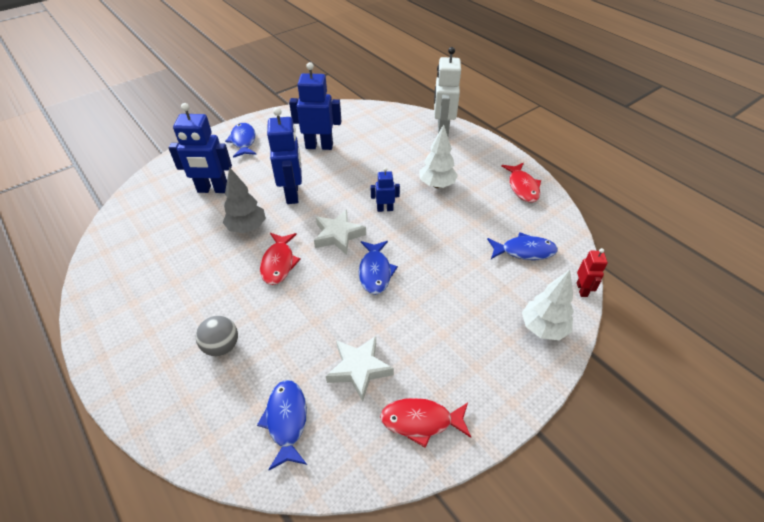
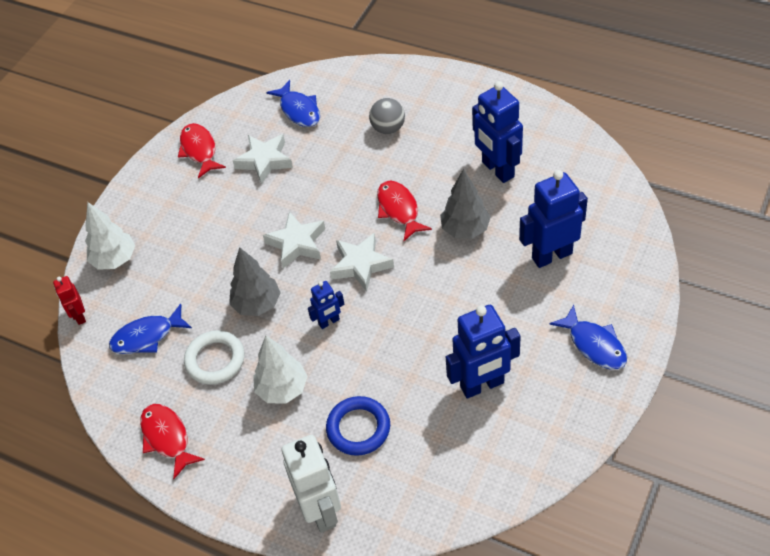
camera: 160 degrees right, 5 degrees up
blue robot [267,107,302,204] -> blue robot moved to [472,81,523,183]
blue fish [359,241,398,295] -> white star [263,211,325,268]
red fish [380,398,471,448] -> red fish turned 90 degrees counterclockwise [178,123,226,178]
none -> white ring [184,330,245,385]
none -> grey tree [229,247,281,316]
none -> blue ring [326,396,390,456]

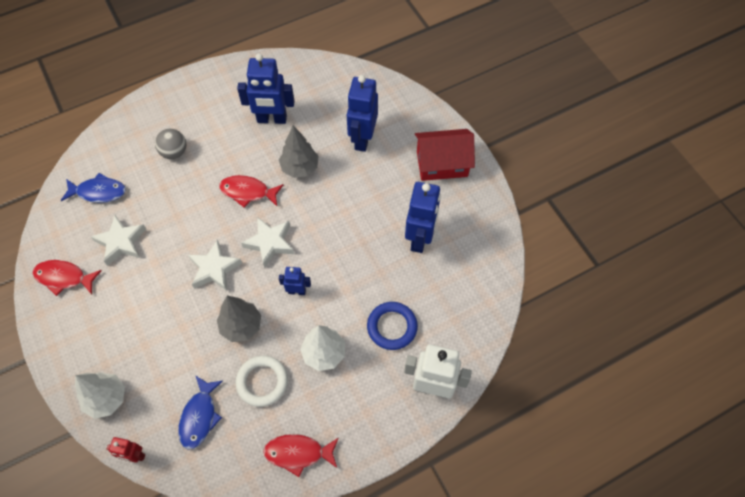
camera: 60 degrees left, 10 degrees up
blue robot [308,281,344,329] -> blue robot turned 90 degrees counterclockwise [279,267,311,295]
blue fish [549,305,627,369] -> red house [415,129,475,181]

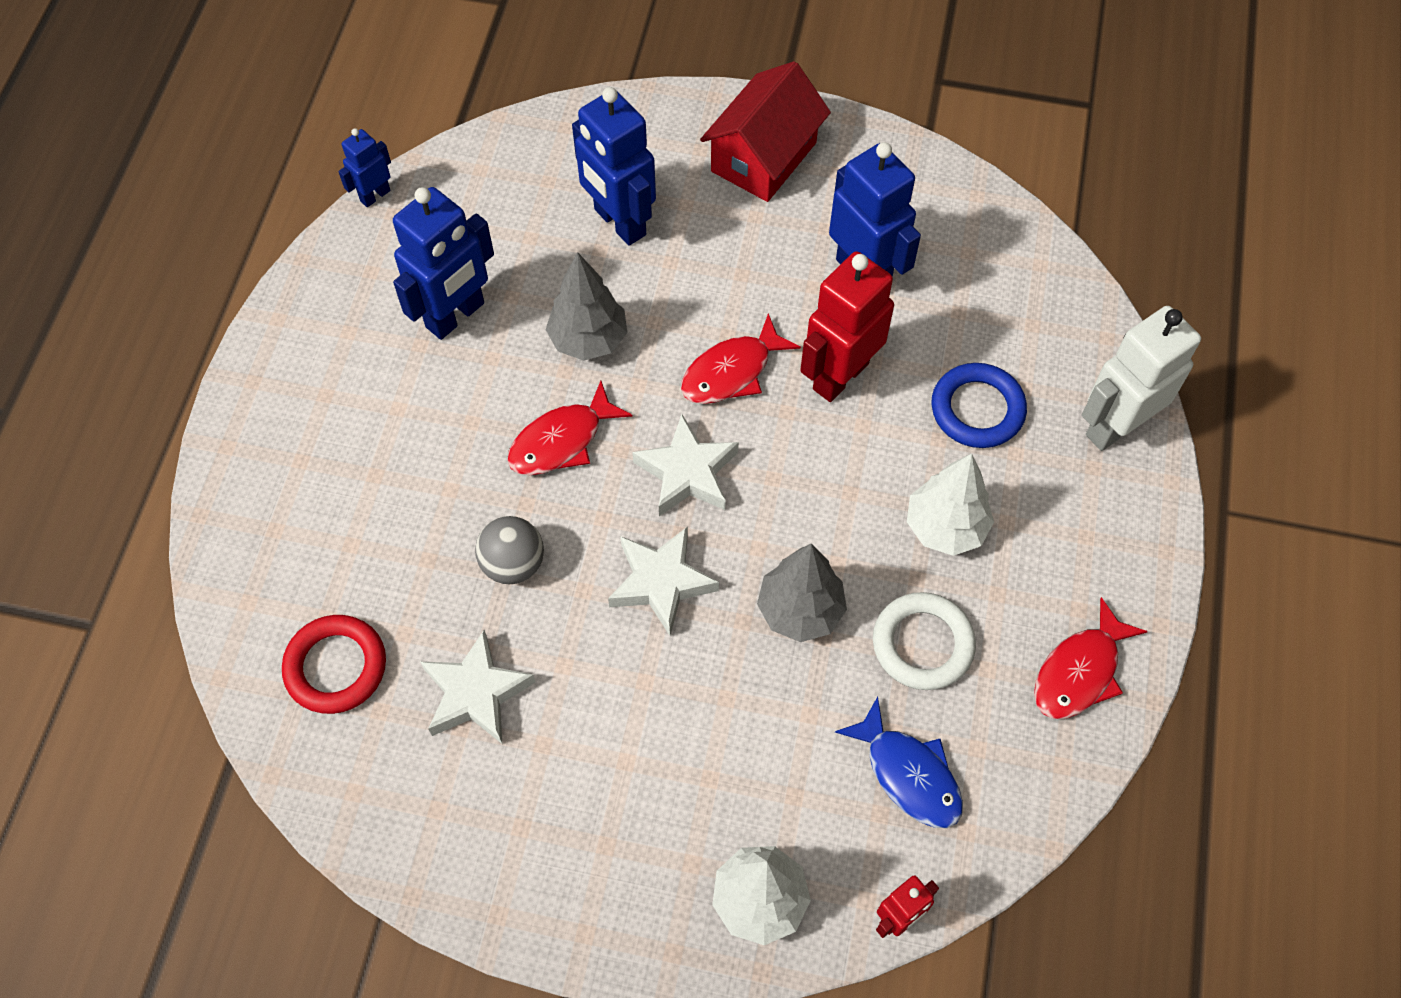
camera: 50 degrees left, 0 degrees up
red fish [32,260,102,296] -> red fish moved to [681,313,801,404]
blue fish [61,173,126,203] -> red ring [282,615,386,714]
grey ball [155,129,186,159] -> grey ball moved to [475,516,544,584]
blue robot [279,267,311,295] -> blue robot moved to [338,128,391,207]
none -> red robot [800,251,894,402]

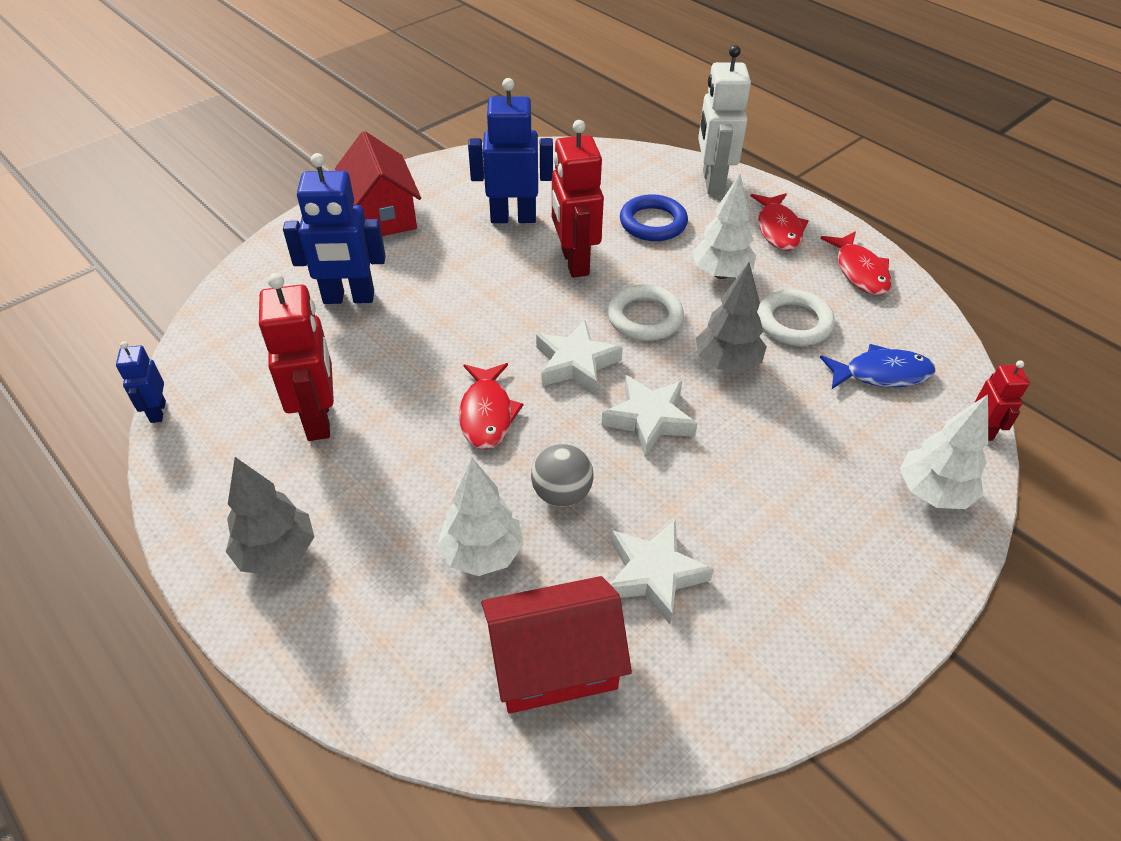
camera: 55 degrees left, 15 degrees down
red ring [282,615,386,714] -> red house [481,576,632,714]
blue robot [393,187,494,340] -> red robot [259,273,334,441]
grey tree [546,252,627,361] -> grey tree moved to [226,457,314,575]
red fish [681,313,801,404] -> red fish moved to [751,193,808,251]
none -> white tree [437,458,523,576]
none -> white ring [607,285,684,341]

